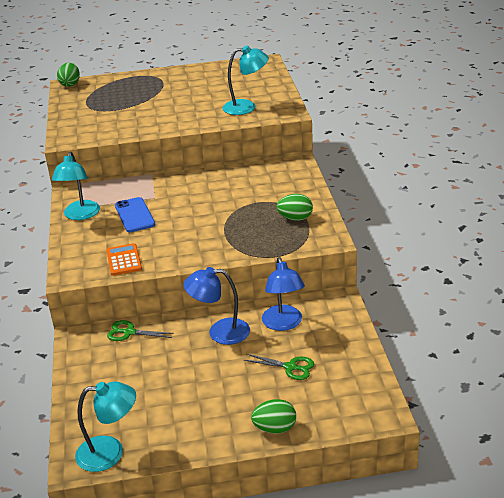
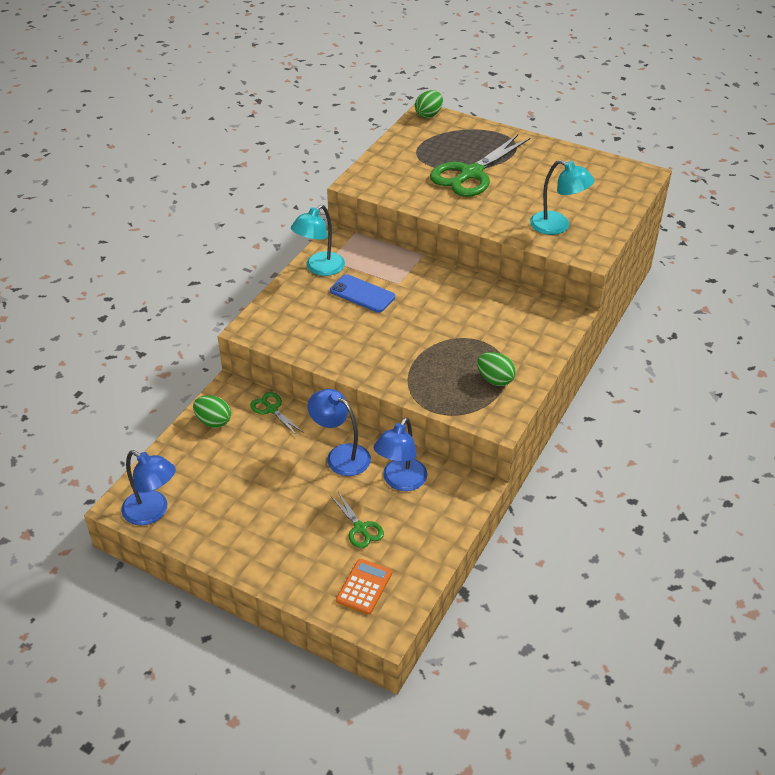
camera: 35 degrees right, 10 degrees up
turquoise lamp [75,382,136,472] -> blue lamp [121,450,176,526]
orange calculator [106,243,142,276] -> orange calculator moved to [336,559,392,614]
blue phone [115,197,155,232] -> blue phone turned 75 degrees counterclockwise [330,274,395,312]
green egg [251,399,296,434] -> green egg moved to [193,395,231,428]
none -> green scissors [430,134,530,197]

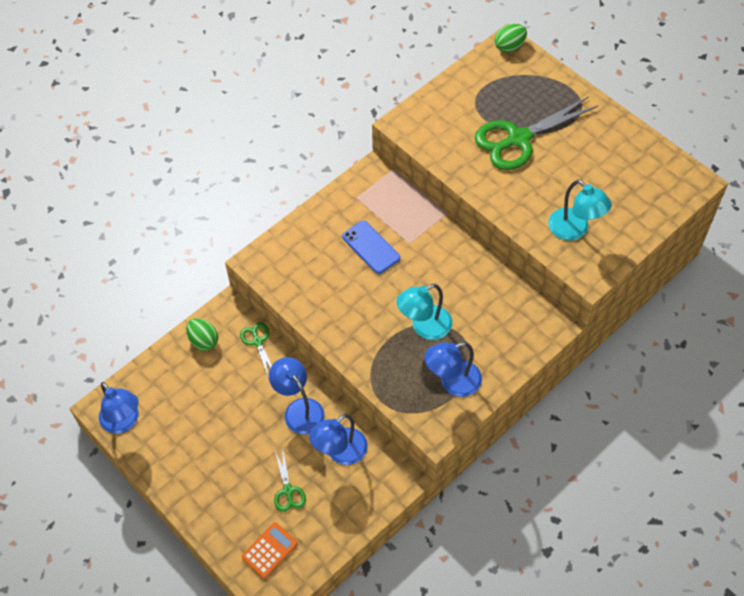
camera: 20 degrees right, 15 degrees up
turquoise lamp [291,205,345,276] -> turquoise lamp moved to [396,284,452,340]
green egg [477,352,516,386] -> blue lamp [425,342,482,397]

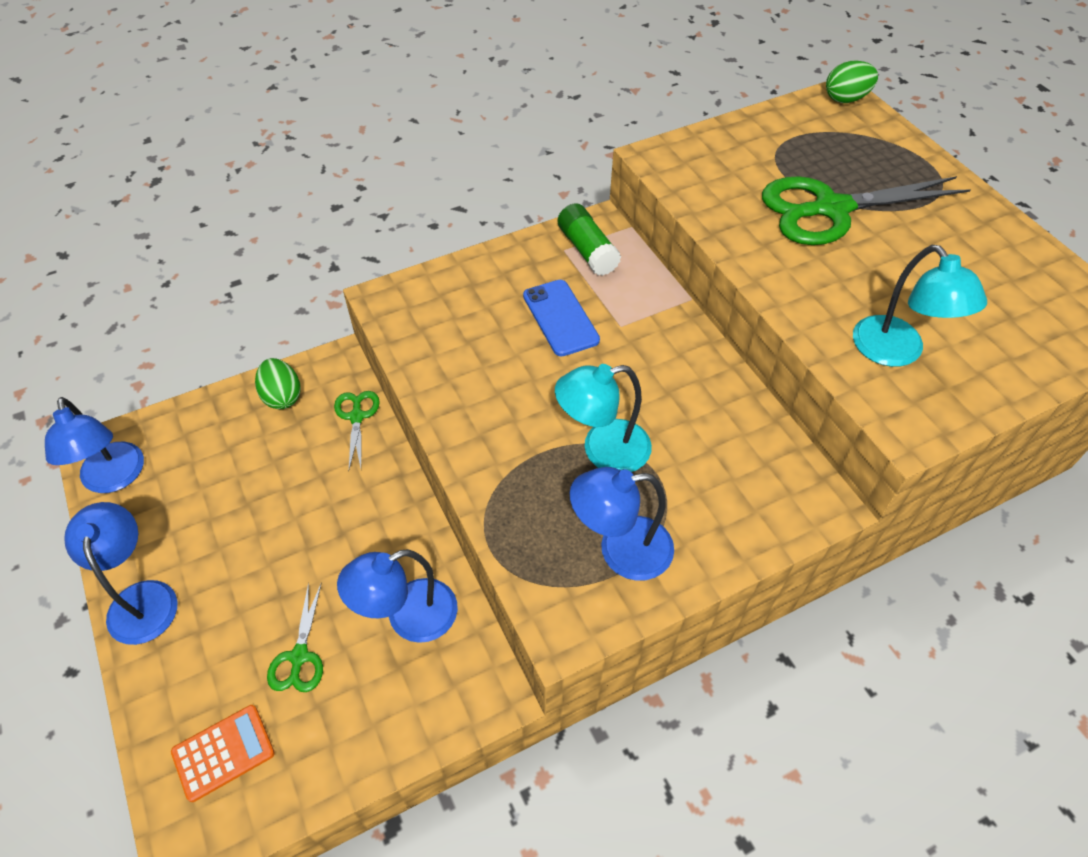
camera: 15 degrees right, 5 degrees down
blue lamp [269,357,324,434] -> blue lamp moved to [64,502,177,645]
none -> green glue stick [558,203,621,276]

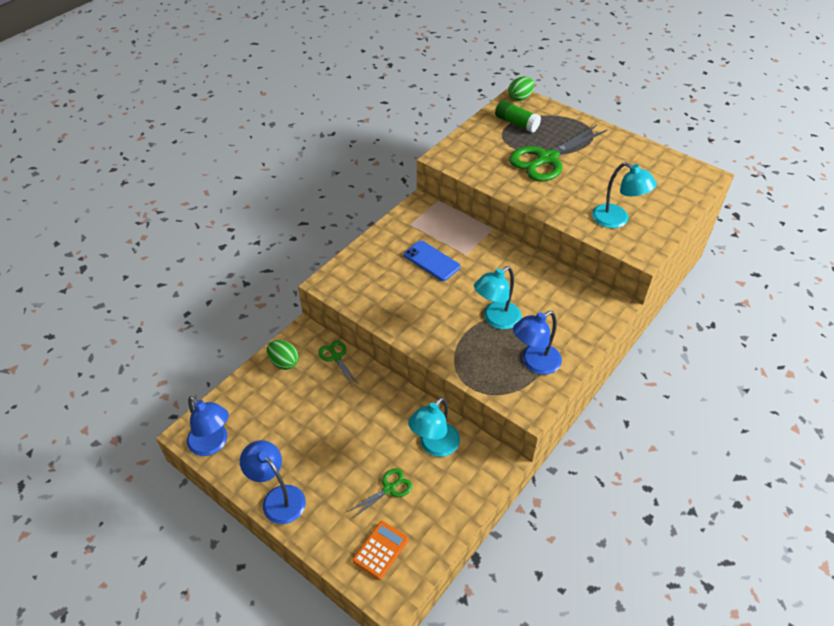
camera: 25 degrees left, 5 degrees down
green scissors [267,582,323,692] -> green scissors turned 105 degrees counterclockwise [348,468,412,519]
blue lamp [337,549,458,643] -> turquoise lamp [408,397,460,457]
green glue stick [558,203,621,276] -> green glue stick moved to [495,100,541,133]

